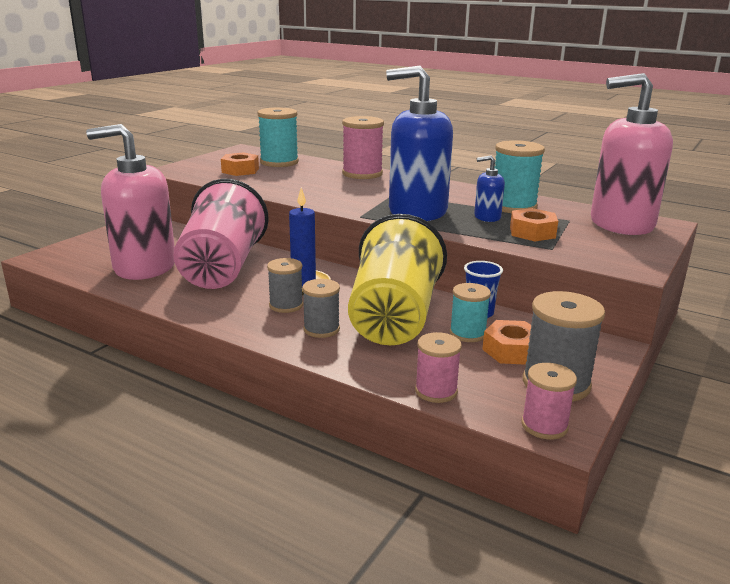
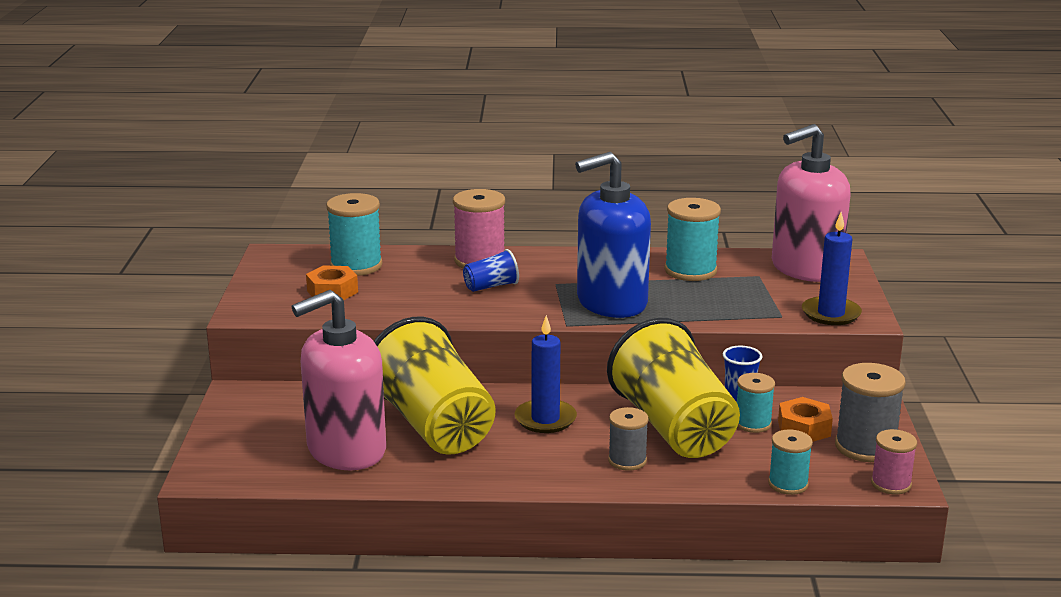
camera: 30 degrees left, 0 degrees up
pink cup [173,179,269,289] -> yellow cup [374,317,496,455]
grey spool [267,258,303,313] -> none
pink spool [415,332,462,403] -> turquoise spool [768,429,813,495]
blue soap dispenser [474,156,505,222] -> none
orange nut [510,208,558,241] -> none
none -> blue cup [463,249,519,292]
none -> blue candle [802,212,862,325]

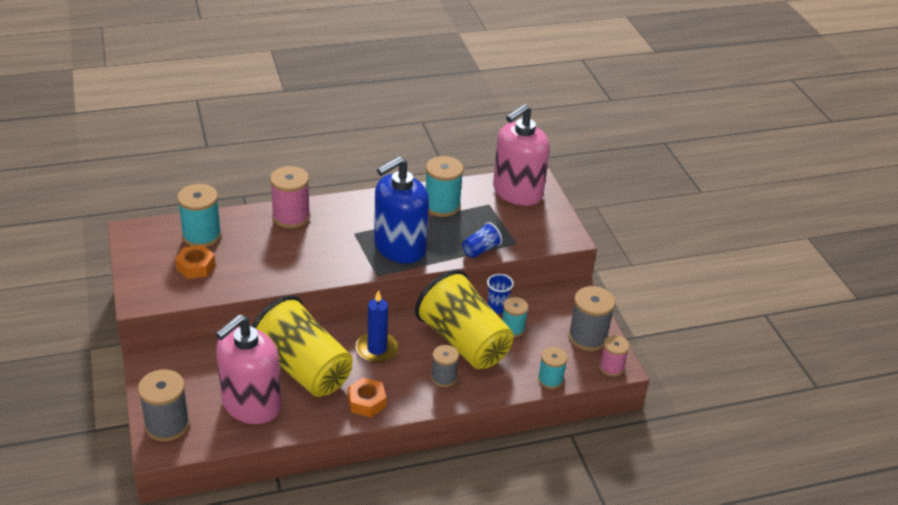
camera: 20 degrees left, 15 degrees up
blue cup [463,249,519,292] -> blue cup moved to [462,222,502,258]
orange nut [778,397,833,442] -> orange nut moved to [347,378,386,417]
blue candle [802,212,862,325] -> none
none -> grey spool [138,369,190,442]

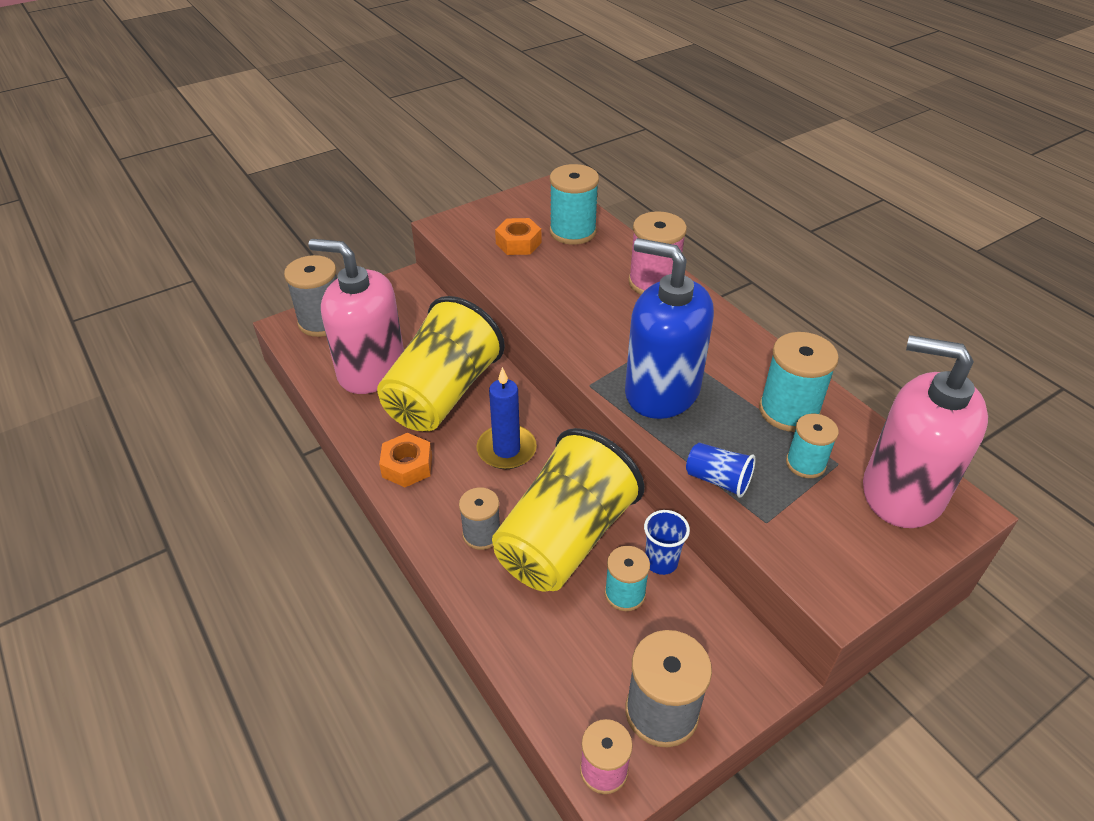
camera: 75 degrees right, 5 degrees up
turquoise spool [538,347,567,389] -> turquoise spool moved to [786,414,839,478]

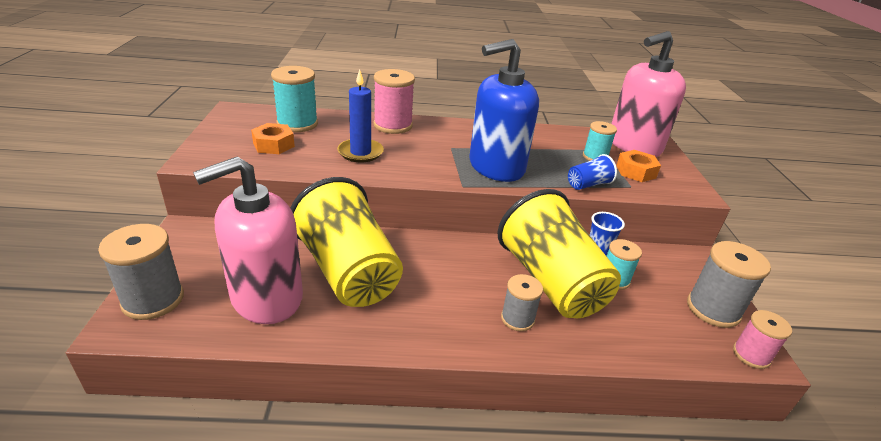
camera: 60 degrees left, 10 degrees down
orange nut [379,433,432,487] -> orange nut moved to [616,150,661,182]
blue candle [477,367,537,469] -> blue candle moved to [337,69,384,162]
turquoise spool [759,332,839,432] -> none

